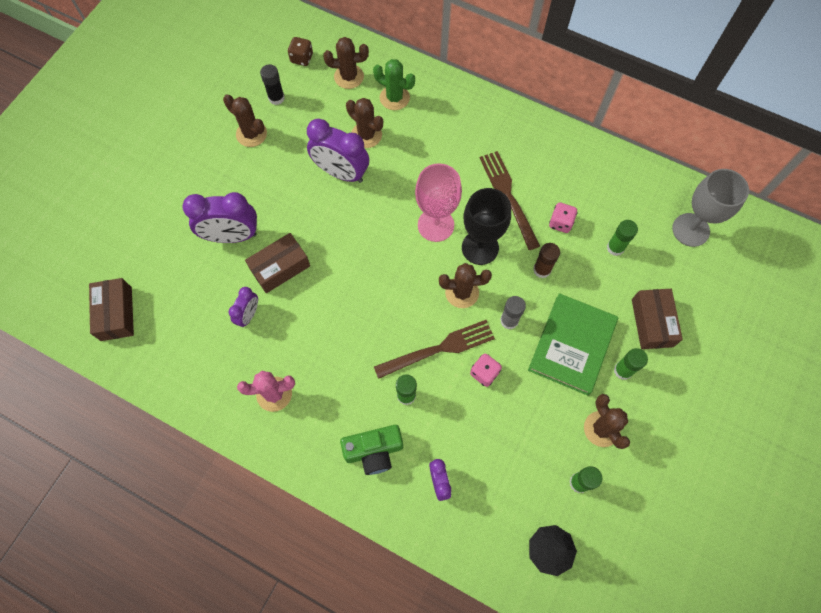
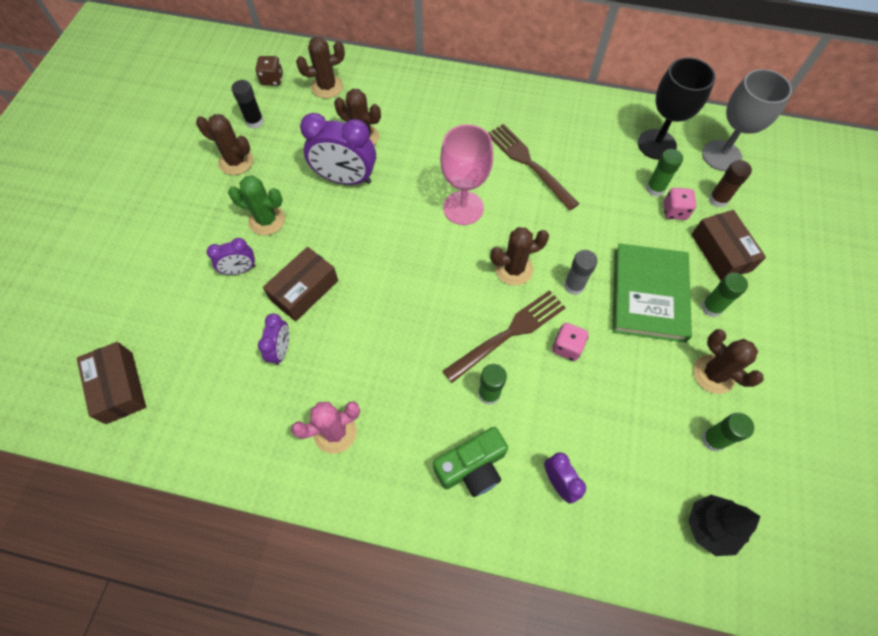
camera: 15 degrees left, 5 degrees down
purple clock [182,192,257,243] -> purple clock [207,238,255,275], size x0.54
green cactus [373,59,415,110] -> green cactus moved to [228,175,285,235]
black goblet [462,188,511,265] -> black goblet moved to [638,57,716,160]
brown glue stick [533,243,560,278] -> brown glue stick moved to [709,160,752,207]
pink dice [549,203,578,233] -> pink dice moved to [664,188,696,220]

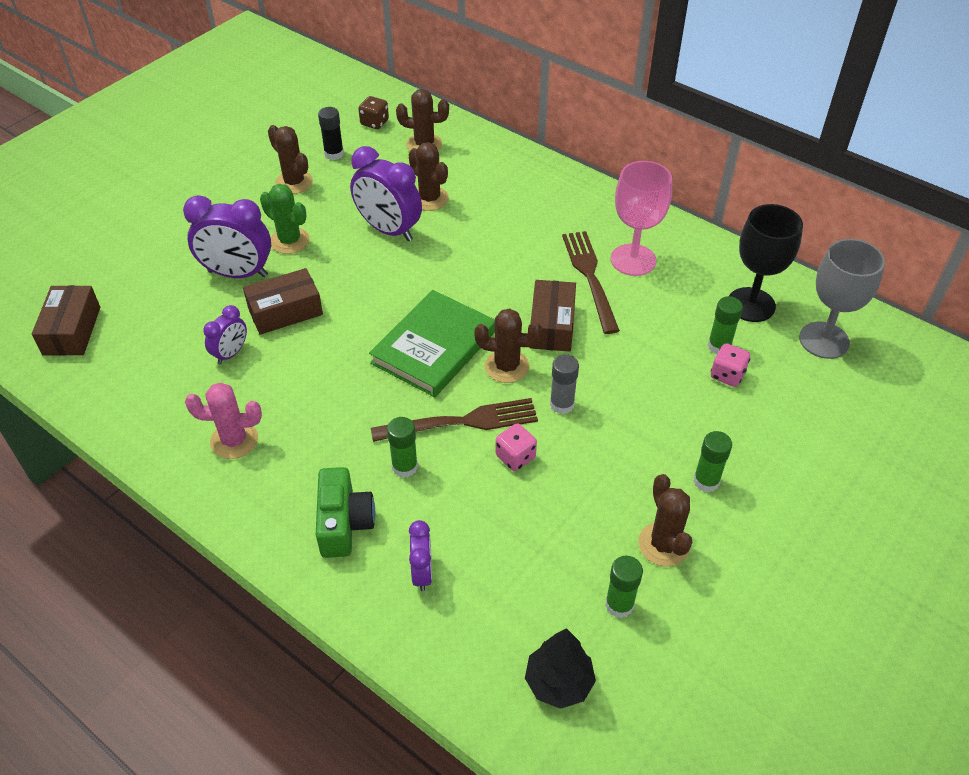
camera: 25 degrees right, 15 degrees down
purple clock [207,238,255,275] -> purple clock [183,195,271,278], size x1.84
green camera [433,427,508,497] -> green camera turned 90 degrees counterclockwise [316,467,375,558]
pink goblet [440,124,493,225] -> pink goblet moved to [611,161,672,276]
green book [613,243,692,343] -> green book moved to [369,290,495,397]
brown box [691,210,766,281] -> brown box moved to [529,280,576,352]
brown glue stick [709,160,752,207] -> none

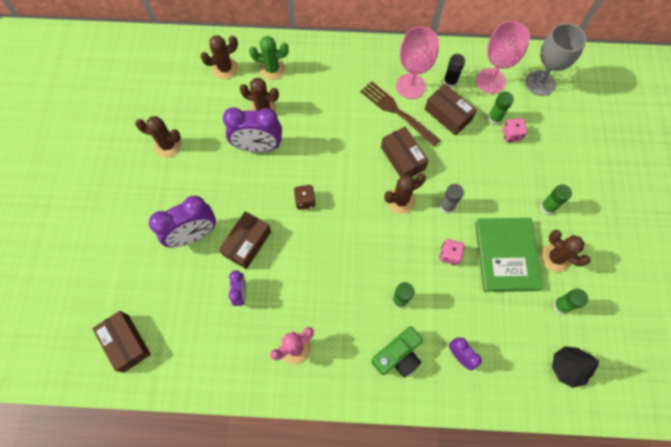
camera: 35 degrees left, 20 degrees up
green cactus [260,184,310,254] -> green cactus moved to [249,36,289,80]
green camera [316,467,375,558] -> green camera turned 90 degrees clockwise [371,326,423,378]
black glue stick [318,107,344,160] -> black glue stick moved to [443,54,465,88]
brown dice [358,96,389,129] -> brown dice moved to [294,185,316,210]
green book [369,290,495,397] -> green book moved to [475,218,543,292]
brown fork [371,398,538,442] -> none
black goblet [729,204,803,322] -> pink goblet [476,21,530,94]
none -> brown box [425,84,477,136]

